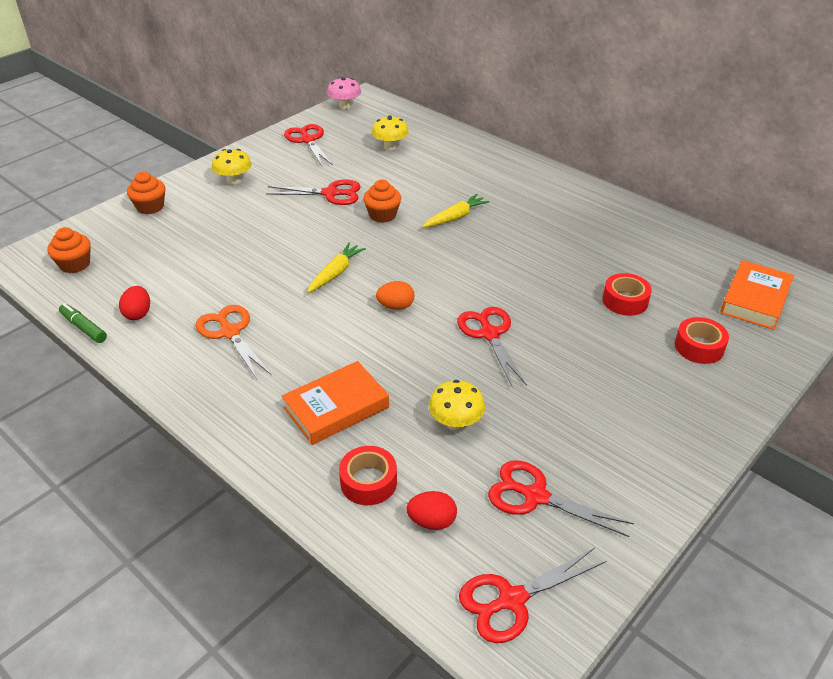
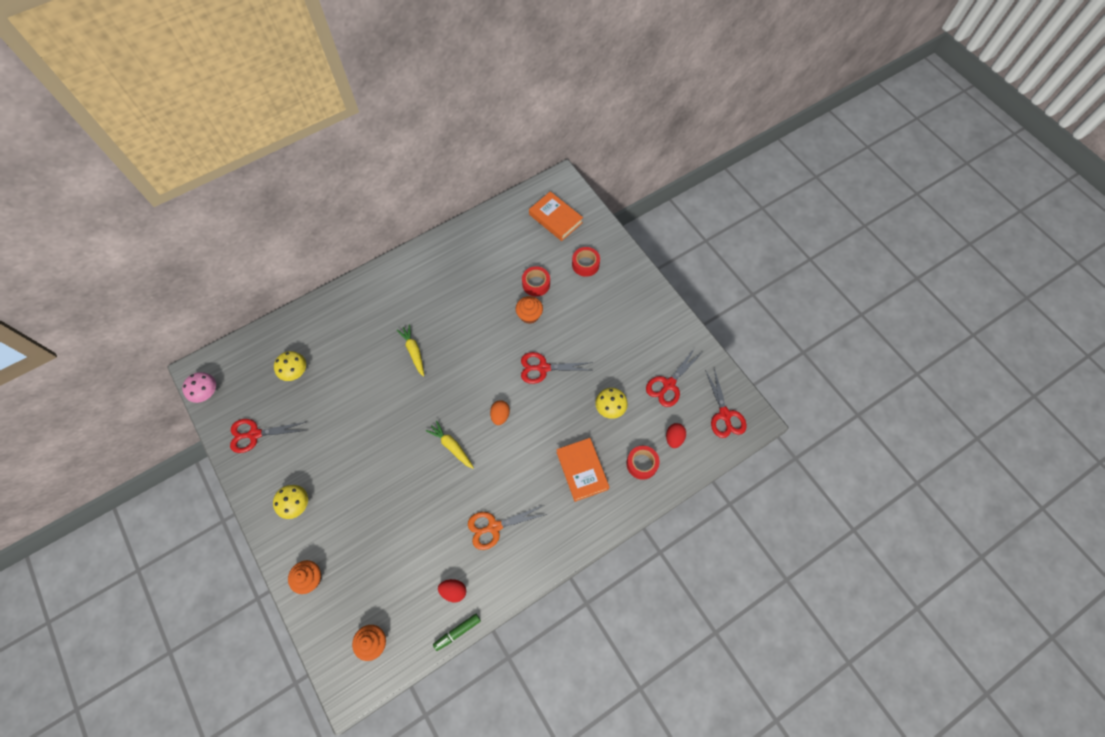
camera: 75 degrees left, 25 degrees up
red scissors [266,179,361,205] -> none
orange cupcake [363,179,401,223] -> orange cupcake moved to [516,296,543,324]

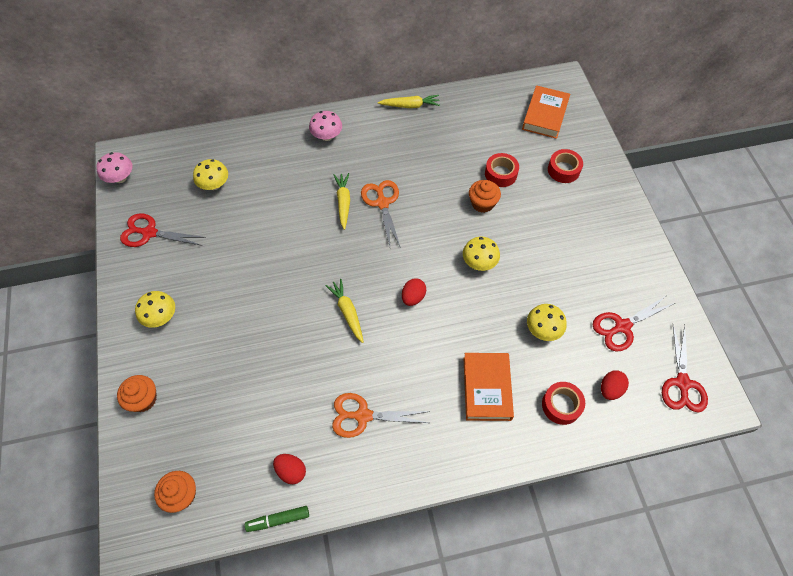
camera: 20 degrees right, 5 degrees down
orange egg [490,400,510,425] -> red egg [402,278,426,306]
red scissors [521,352,593,384] -> yellow mushroom [463,237,500,271]
orange book [529,191,583,241] -> orange book turned 45 degrees clockwise [522,85,570,139]
none -> pink mushroom [309,111,342,141]
none -> orange scissors [361,180,401,248]
none -> yellow carrot [378,95,440,108]

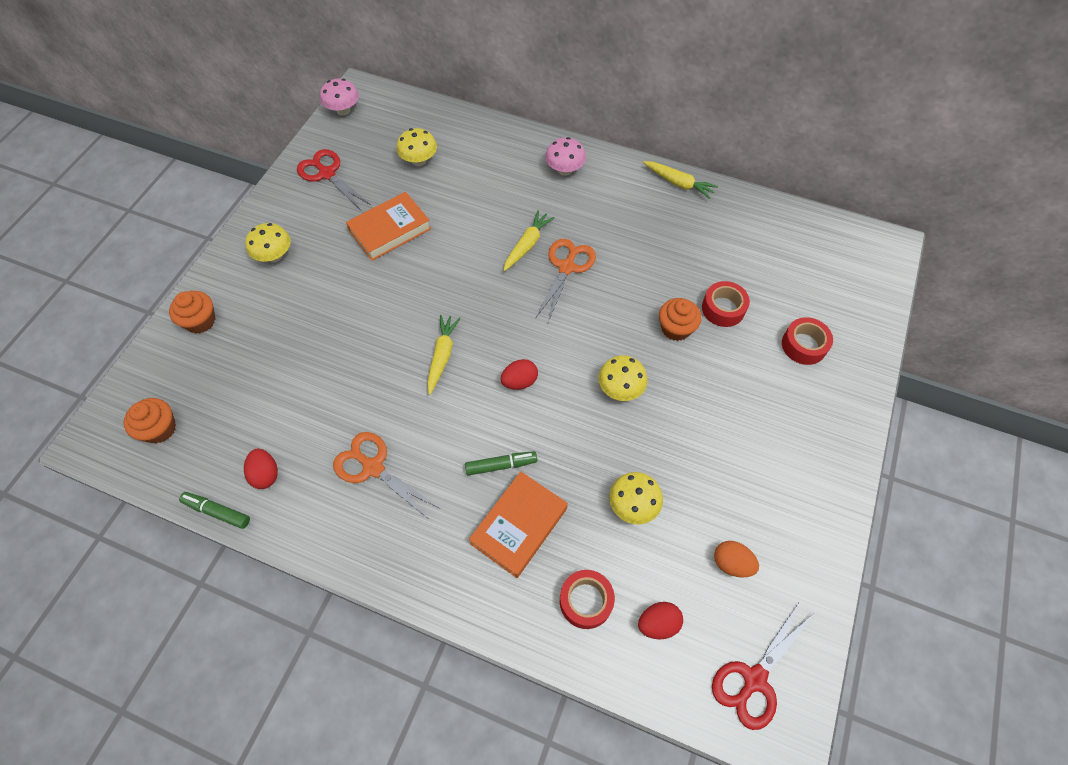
camera: 35 degrees right, 0 degrees up
orange book [522,85,570,139] -> orange book moved to [346,192,431,261]
red scissors [593,296,675,351] -> orange egg [714,541,759,578]
none -> green marker [465,451,537,476]

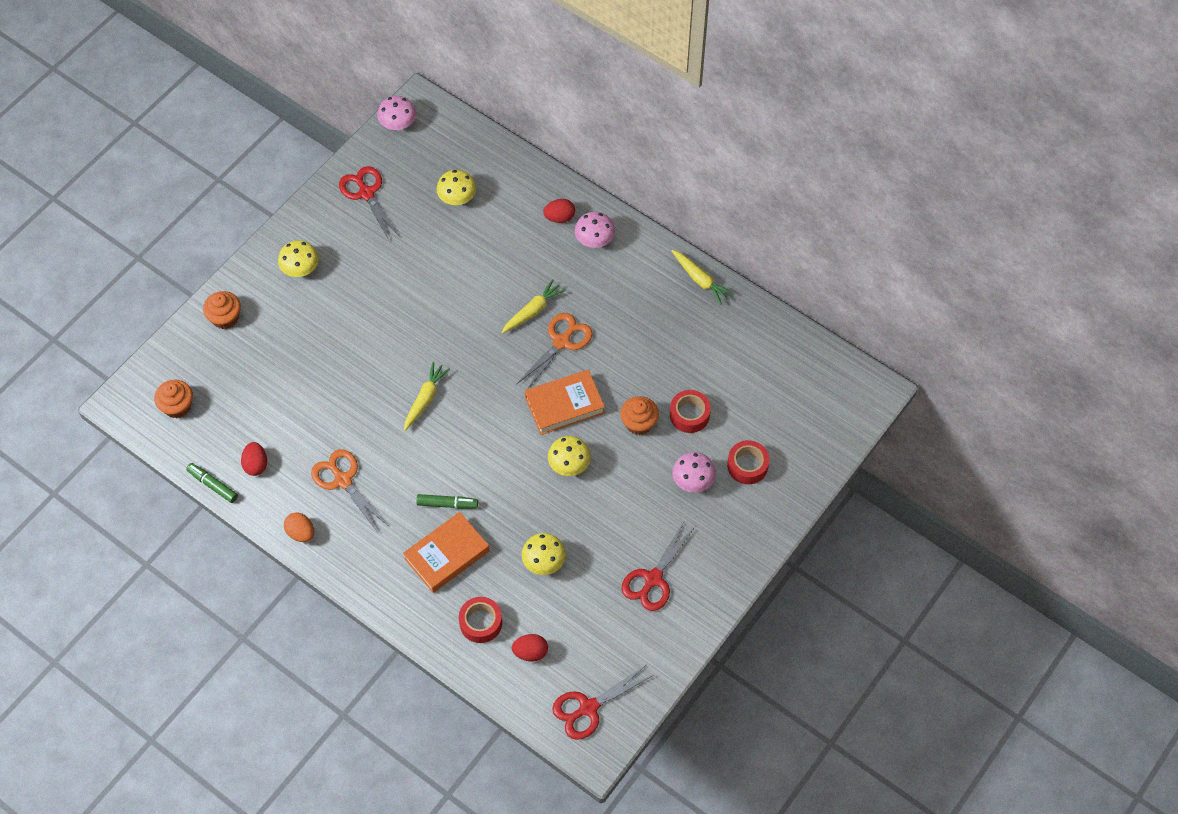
camera: 15 degrees right, 0 degrees up
orange book [346,192,431,261] -> orange book moved to [525,370,605,435]
red egg [501,359,538,389] -> red egg moved to [543,199,575,223]
orange egg [714,541,759,578] -> orange egg moved to [284,512,314,542]
none -> red scissors [621,522,695,611]
none -> pink mushroom [672,452,716,493]

